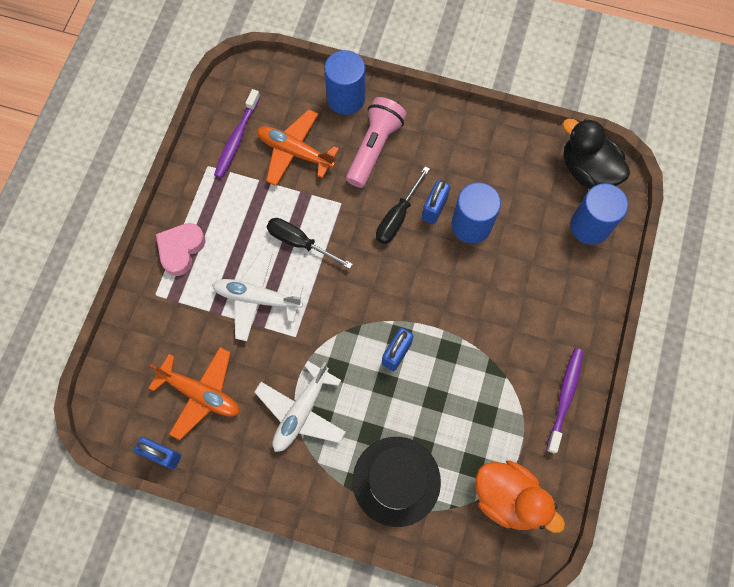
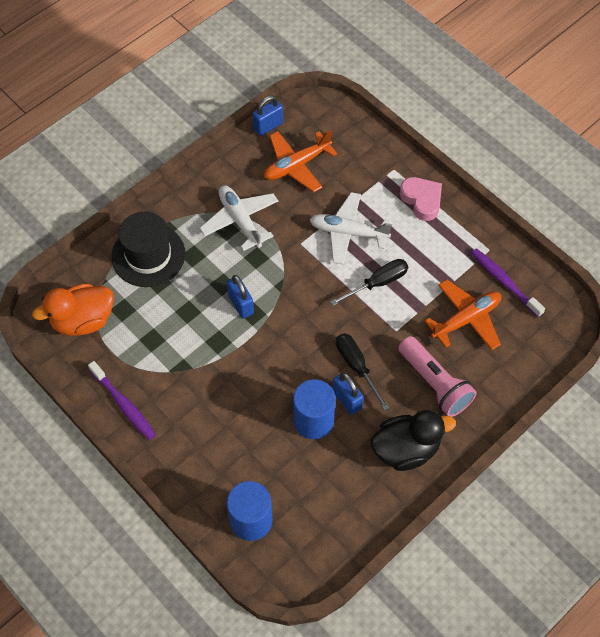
camera: 120 degrees right, 10 degrees down
white plane [212,250,303,341] -> white plane turned 120 degrees counterclockwise [310,192,392,265]
blue cylinder [324,50,365,115] -> none
black duck [563,118,630,189] -> black duck moved to [371,410,456,471]

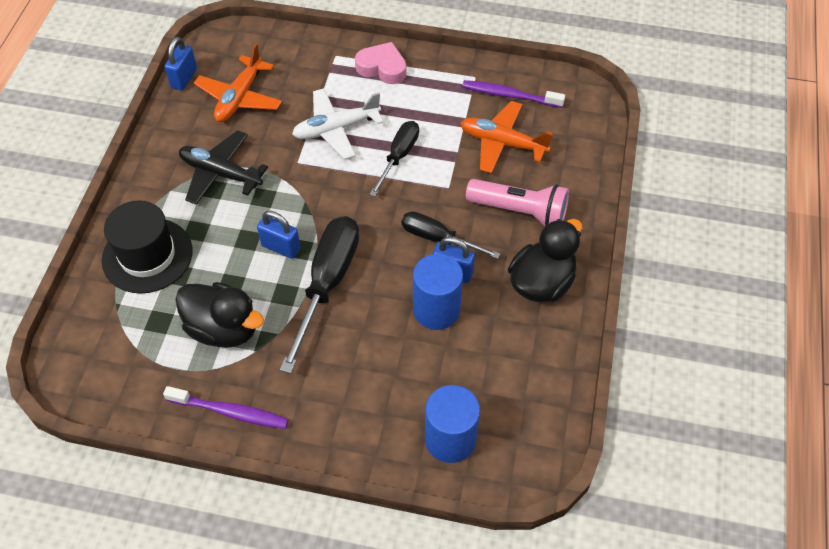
camera: 35 degrees left, 5 degrees down
orange duck [32,283,114,336] -> none
white plane [199,185,278,251] -> black plane [179,130,268,204]
orange plane [425,280,501,350] -> orange plane turned 90 degrees counterclockwise [460,101,553,174]
none -> black duck [175,282,264,348]
none -> black screwdriver [280,216,359,374]

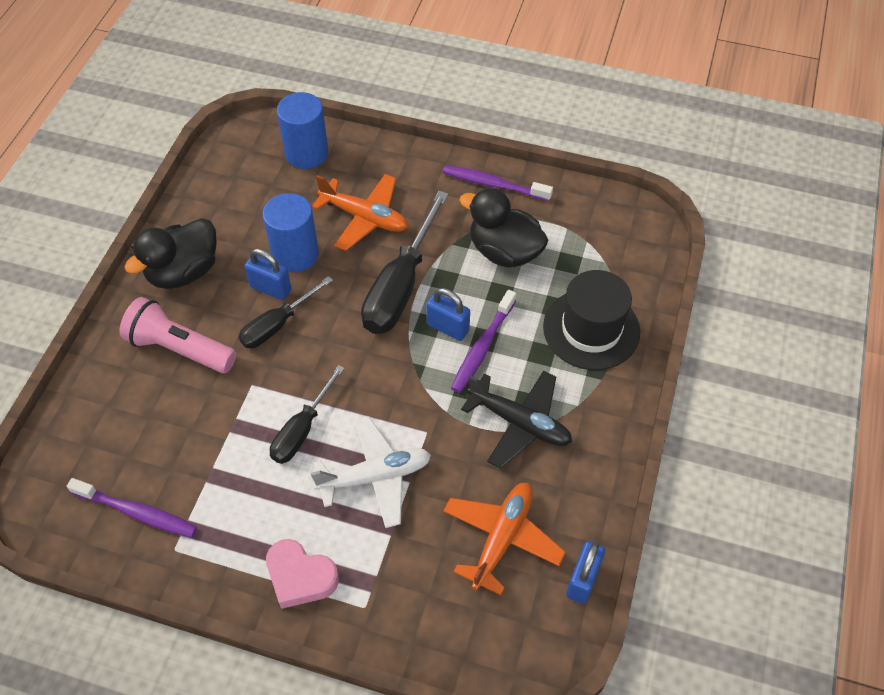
camera: 175 degrees left, 0 degrees up
black screwdriver [402,211,500,259] -> black screwdriver turned 105 degrees clockwise [239,276,333,348]
orange plane [460,101,553,174] -> orange plane moved to [312,174,408,251]
none -> purple toothbrush [451,290,516,393]

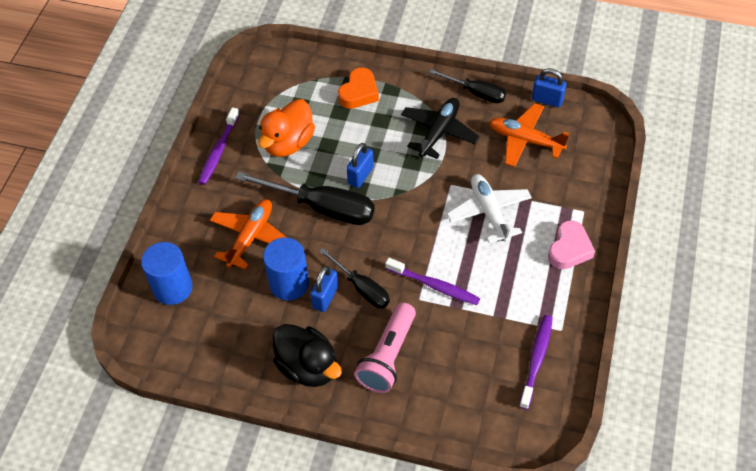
camera: 90 degrees left, 0 degrees up
black screwdriver [270,365,345,464] -> black screwdriver moved to [429,69,506,103]
purple toothbrush [451,290,516,393] -> purple toothbrush moved to [385,258,480,305]
black duck [459,188,549,268] -> orange duck [258,99,315,157]
black hat [543,270,640,370] -> orange heart [338,67,379,109]

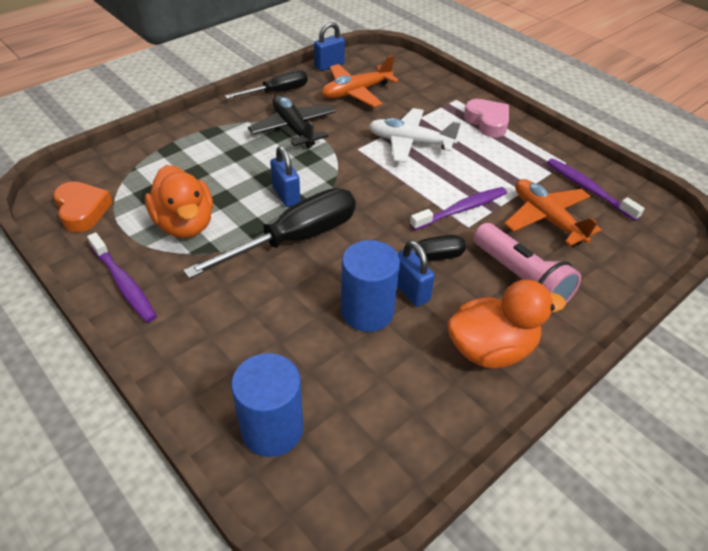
camera: 60 degrees left, 10 degrees down
orange plane [210,199,287,270] -> orange plane moved to [504,179,602,246]
black duck [273,324,342,387] -> orange duck [447,280,566,369]
orange heart [338,67,379,109] -> orange heart moved to [54,181,113,232]

